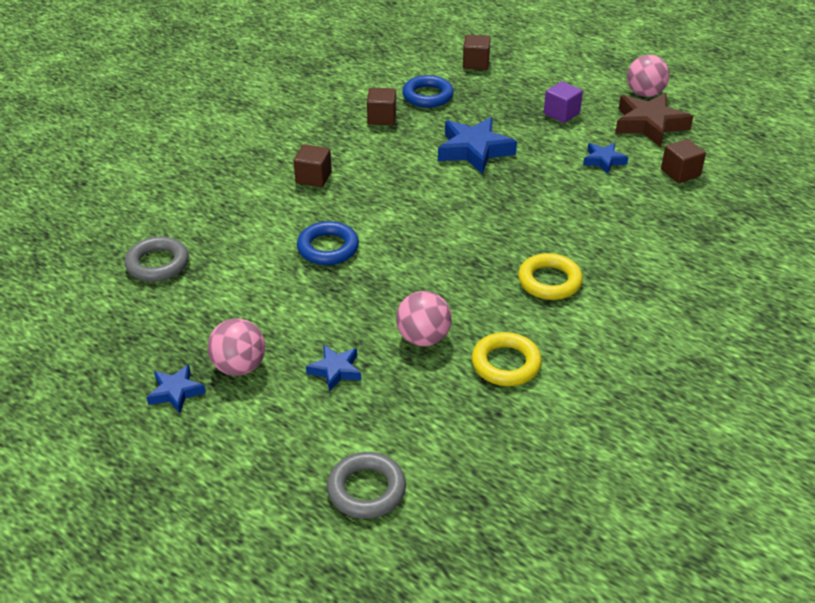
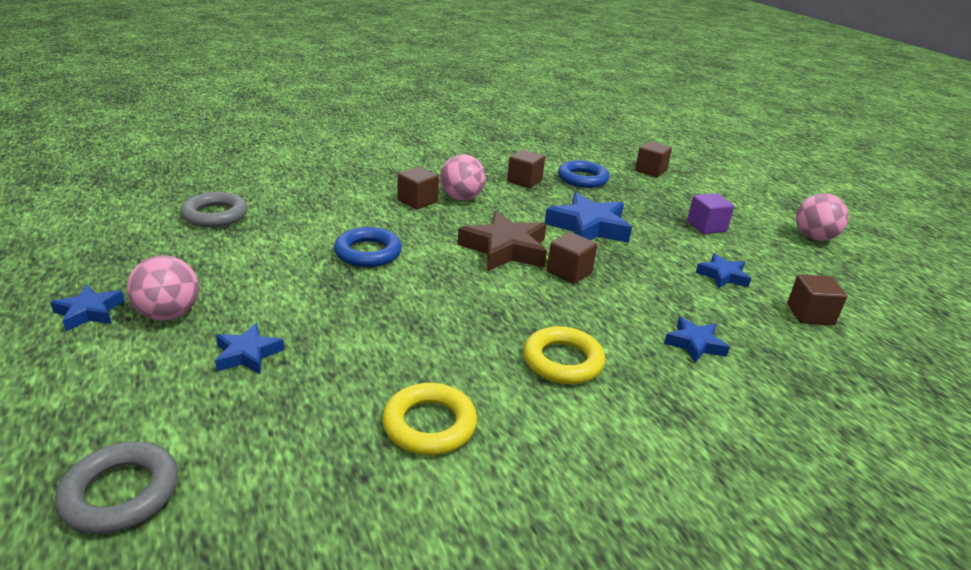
camera: 25 degrees right, 10 degrees down
pink ball [396,291,452,347] -> pink ball moved to [440,154,486,201]
brown star [615,93,693,147] -> brown star moved to [458,211,547,271]
none -> brown cube [547,232,597,284]
none -> blue star [664,317,730,363]

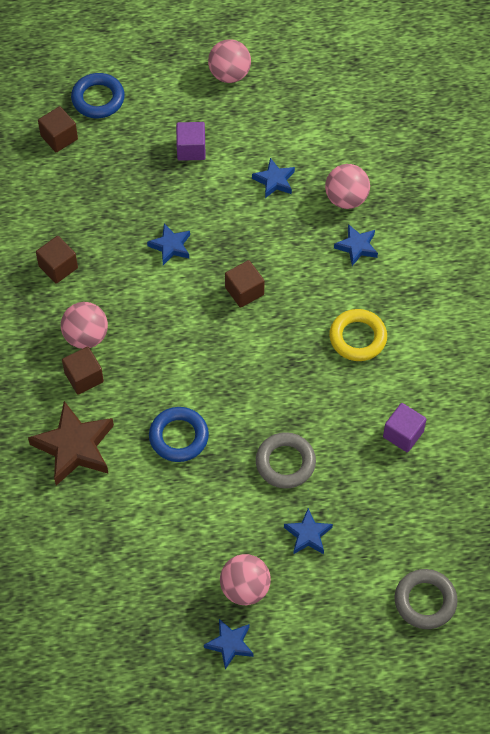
camera: 70 degrees left, 30 degrees up
grey ring [181,192,248,228] -> grey ring moved to [256,432,316,489]
yellow ring [382,383,477,455] -> purple cube [383,403,427,452]
brown star [458,211,547,271] -> brown star moved to [28,401,114,486]
blue star [545,193,632,243] -> blue star [147,223,190,265], size x0.55
blue ring [558,160,609,188] -> blue ring moved to [71,73,125,118]
brown cube [787,274,847,325] -> none
none -> pink ball [325,164,370,209]

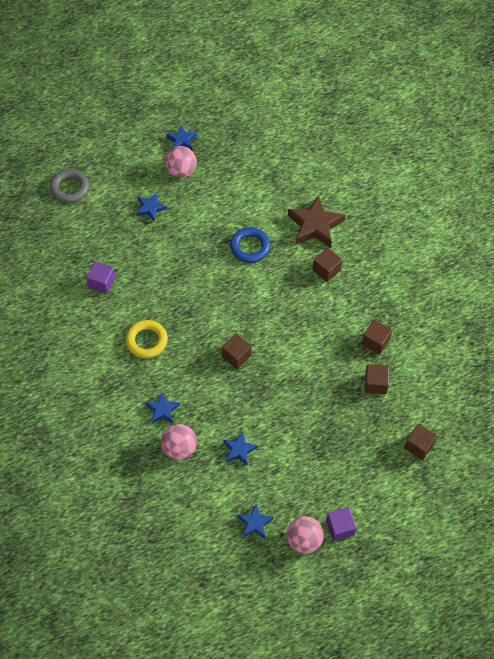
camera: 165 degrees right, 0 degrees up
pink ball [61,302,108,349] -> none
blue ring [71,73,125,118] -> none
blue star [147,223,190,265] -> blue star moved to [237,504,273,539]
purple cube [176,122,206,161] -> purple cube moved to [326,507,357,541]
grey ring [256,432,316,489] -> none
none -> brown cube [365,364,389,394]

